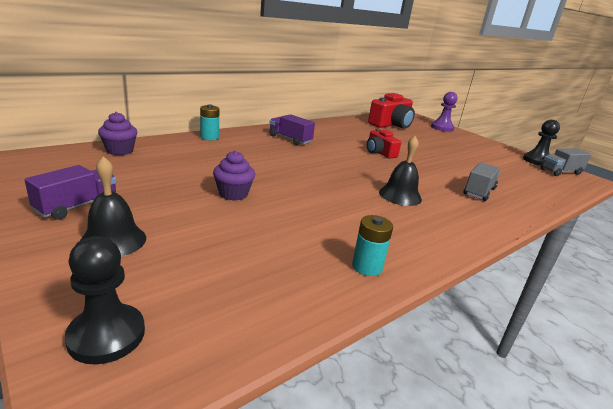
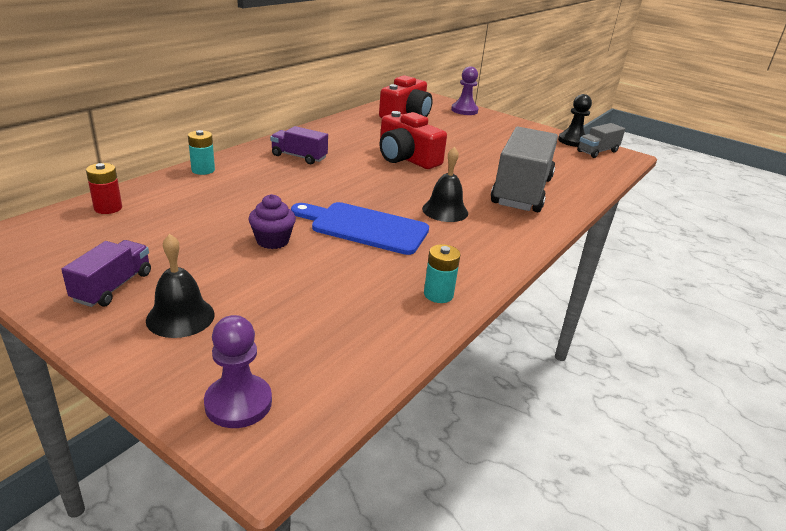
camera: 15 degrees left, 5 degrees up
black pawn [65,236,145,364] -> purple pawn [204,315,272,428]
purple cupcake [98,112,137,155] -> red battery [86,163,122,214]
red camera [367,129,401,159] -> red camera [380,111,447,169], size x1.67
grey truck [464,162,500,201] -> grey truck [491,127,558,213], size x2.01
none -> blue cutting board [291,202,429,255]

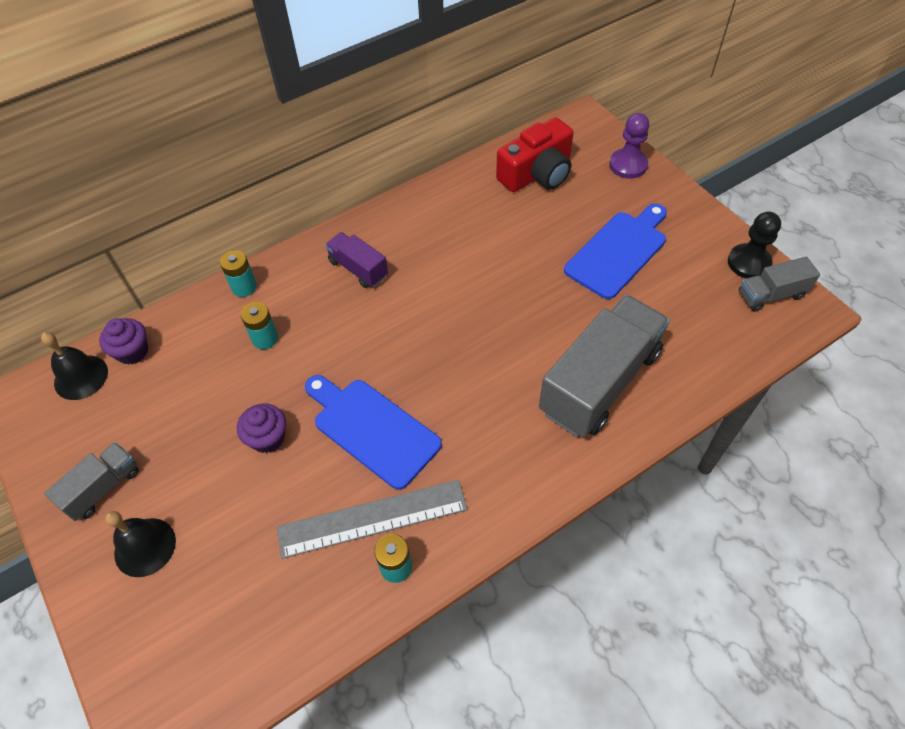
camera: 25 degrees right, 25 degrees up
purple truck [61,240,151,307] -> grey truck [44,442,139,521]
red battery [86,163,122,214] -> purple cupcake [99,318,148,365]
purple pawn [204,315,272,428] -> none
red camera [380,111,447,169] -> none
black bell [422,147,468,222] -> black bell moved to [41,332,108,400]
none -> turquoise battery [241,302,278,349]
none -> grey ruler [277,480,468,559]
none -> blue cutting board [564,203,667,299]

